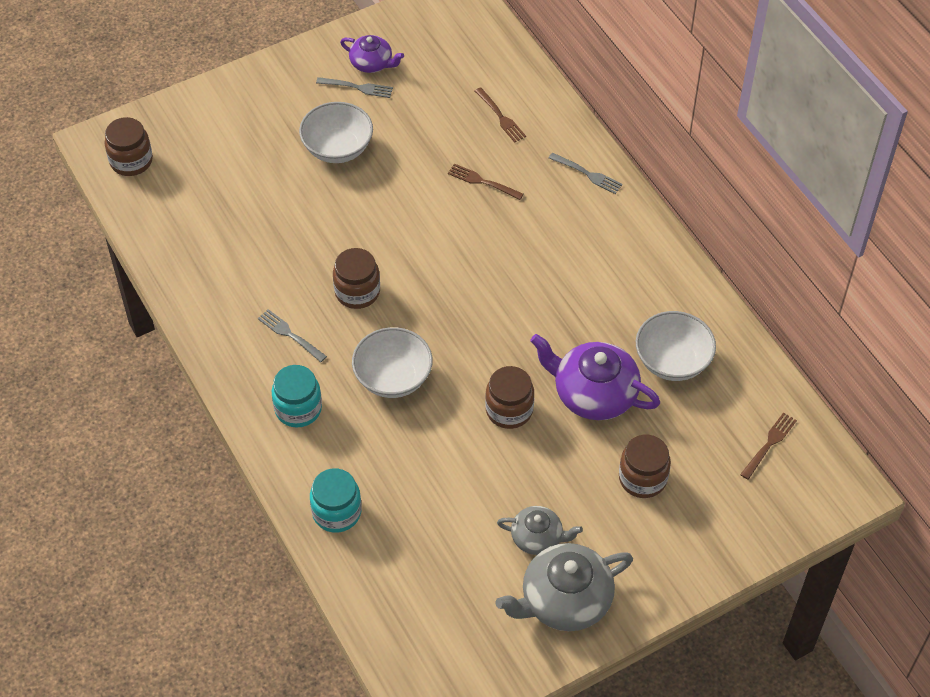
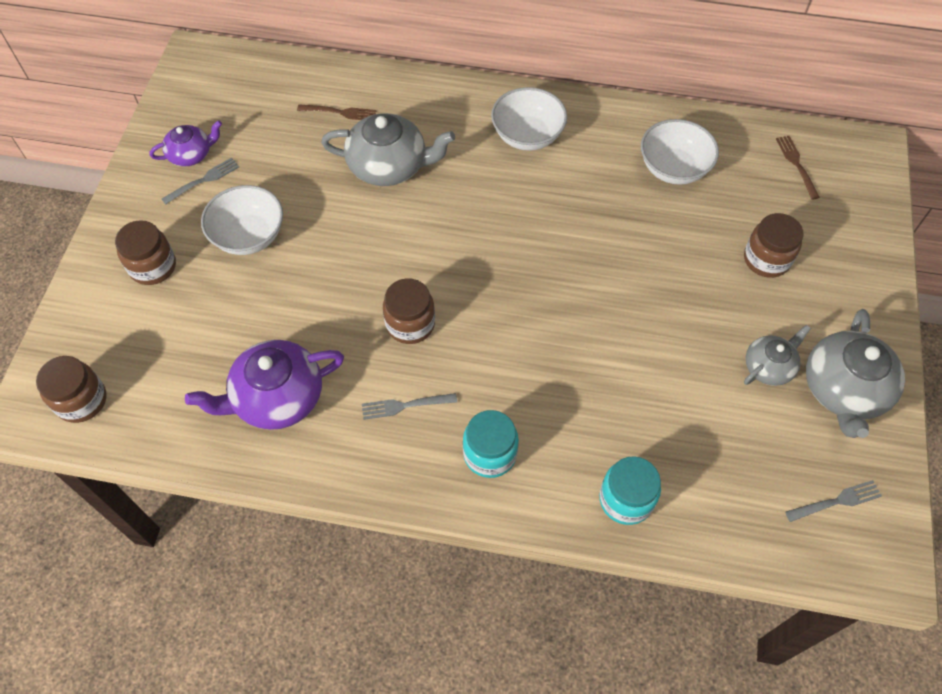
camera: 50 degrees left, 5 degrees up
white bowl [352,327,433,398] -> white bowl moved to [491,87,567,151]
brown fork [448,164,524,200] -> grey teapot [321,113,455,186]
brown jar [485,366,534,429] -> brown jar moved to [115,220,176,285]
purple teapot [530,334,660,420] -> purple teapot moved to [185,340,344,430]
grey fork [549,153,623,194] -> grey fork moved to [785,480,882,522]

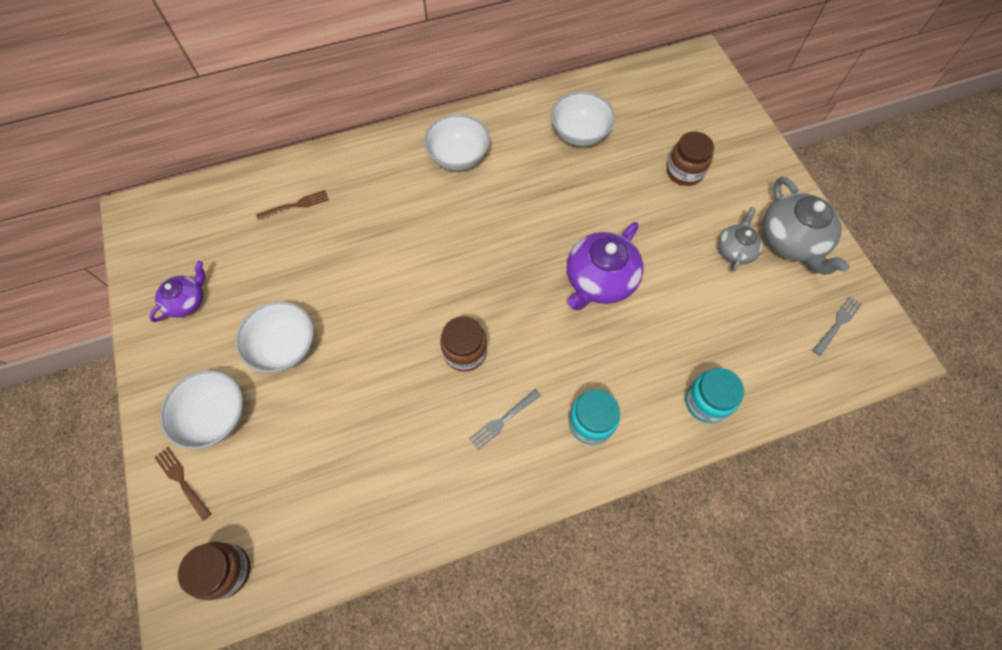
camera: 30 degrees left, 5 degrees up
brown jar [115,220,176,285] -> white bowl [160,370,243,449]
grey fork [162,158,239,205] -> none
purple teapot [185,340,344,430] -> purple teapot moved to [567,222,643,310]
grey teapot [321,113,455,186] -> none
brown fork [776,136,820,200] -> brown fork moved to [154,447,211,521]

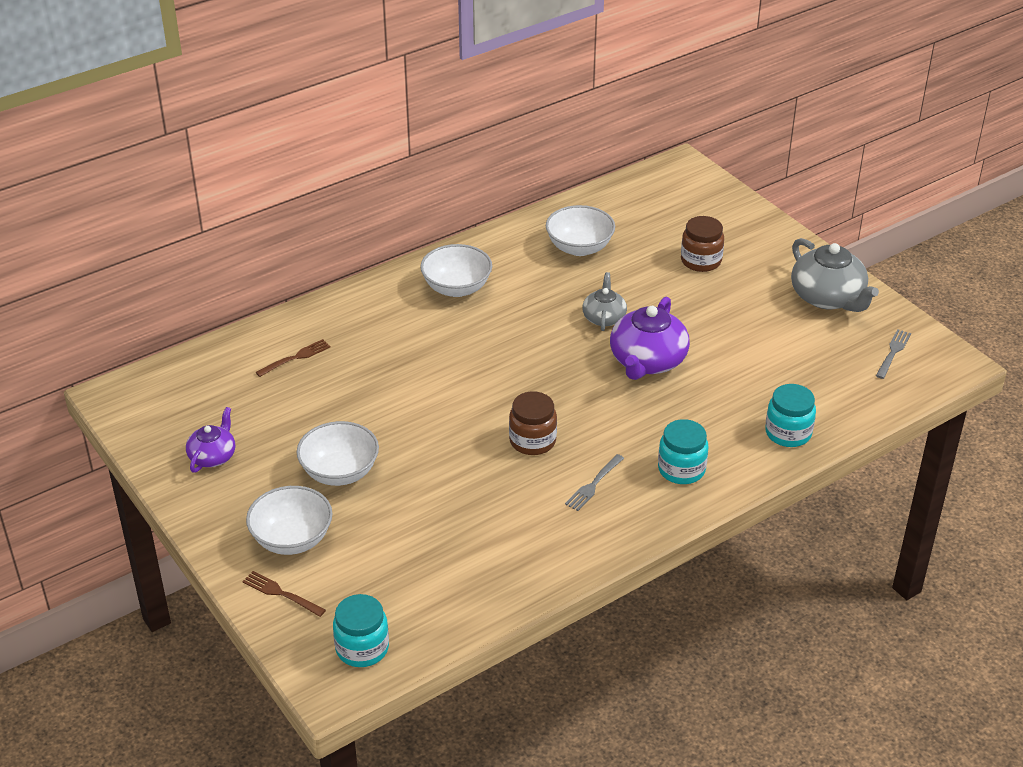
camera: 15 degrees left, 25 degrees down
brown jar [178,542,250,600] -> turquoise jar [333,594,389,667]
grey teapot [718,207,763,272] -> grey teapot moved to [582,272,627,331]

